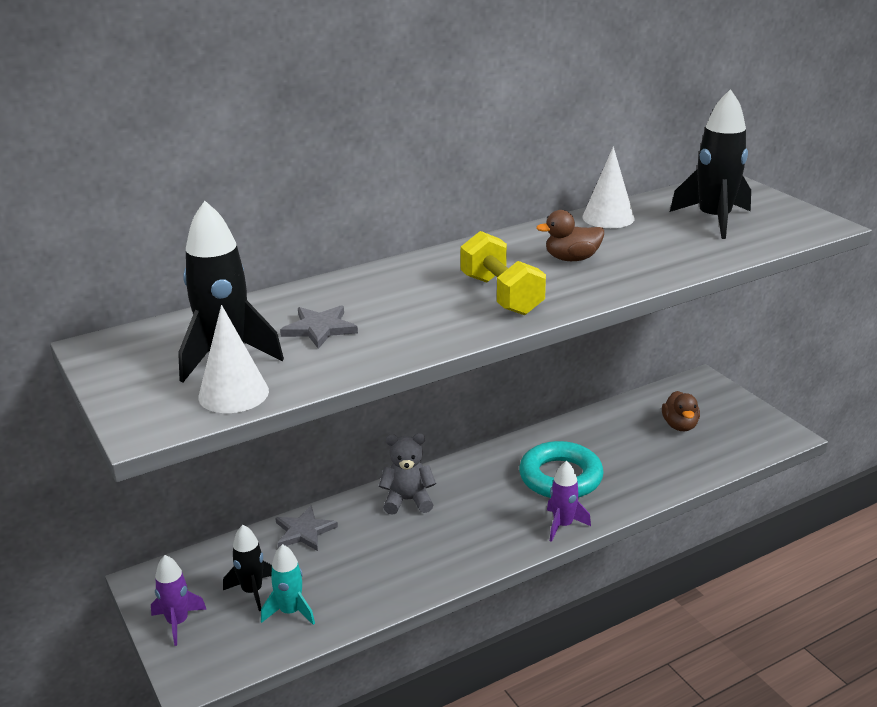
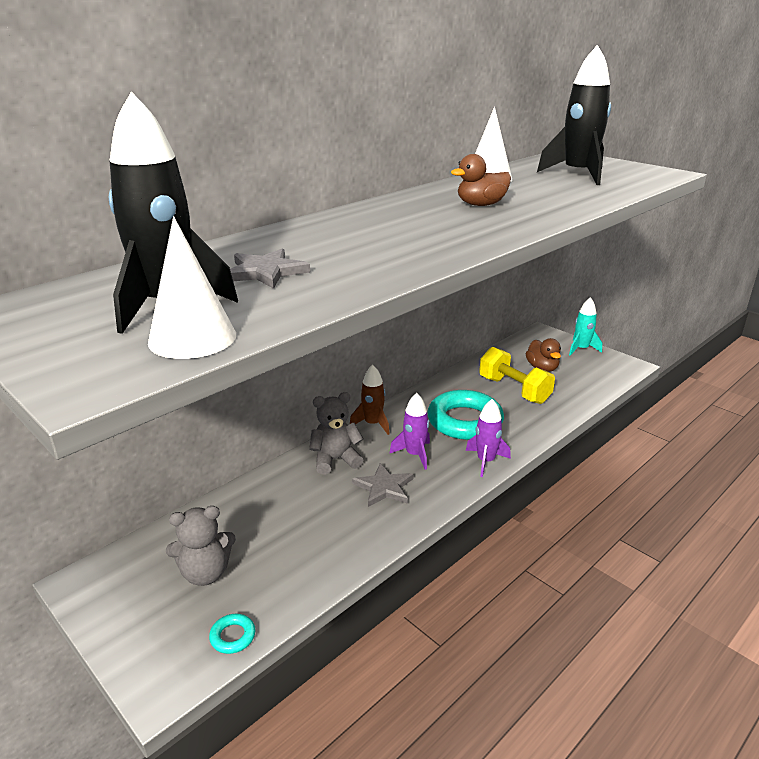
camera: 15 degrees left, 0 degrees up
purple rocket [151,555,207,646] -> purple rocket moved to [389,393,430,470]
black rocket [223,525,272,611] -> grey teddy bear [166,506,236,586]
turquoise rocket [261,544,315,625] -> turquoise rocket moved to [569,297,602,356]
grey star [275,505,338,551] -> grey star moved to [352,463,414,507]
yellow dumbbell [460,231,546,315] -> yellow dumbbell moved to [479,347,555,404]
none -> turquoise ring [209,614,255,654]
none -> brown rocket [350,365,390,435]

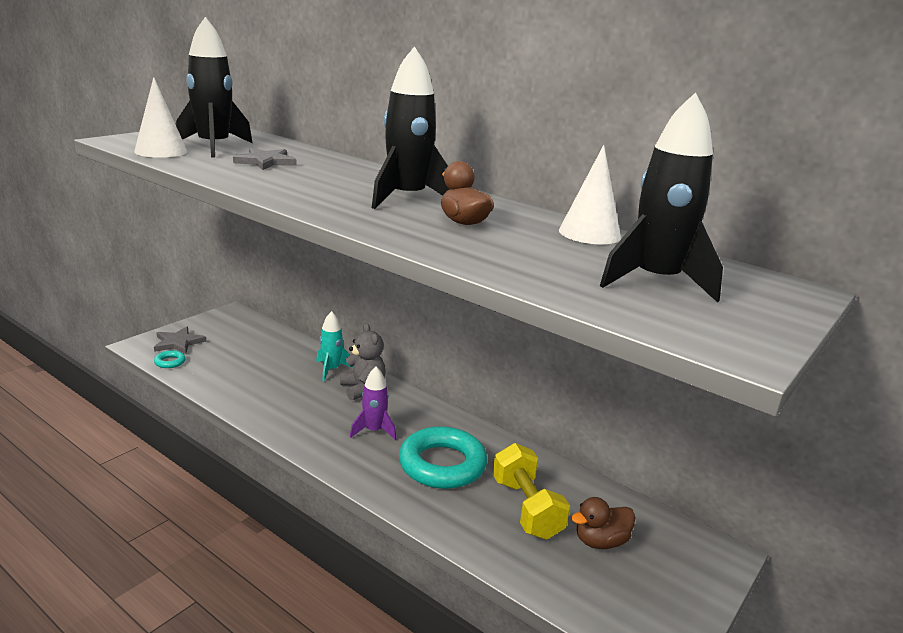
camera: 80 degrees right, 5 degrees down
grey teddy bear [166,506,236,586] -> none
brown rocket [350,365,390,435] -> none
grey star [352,463,414,507] -> grey star moved to [154,327,206,354]
purple rocket [466,399,511,477] -> none
yellow dumbbell [479,347,555,404] -> yellow dumbbell turned 60 degrees counterclockwise [493,443,570,540]
turquoise rocket [569,297,602,356] -> turquoise rocket moved to [316,311,354,381]
none -> black rocket [372,46,449,209]

